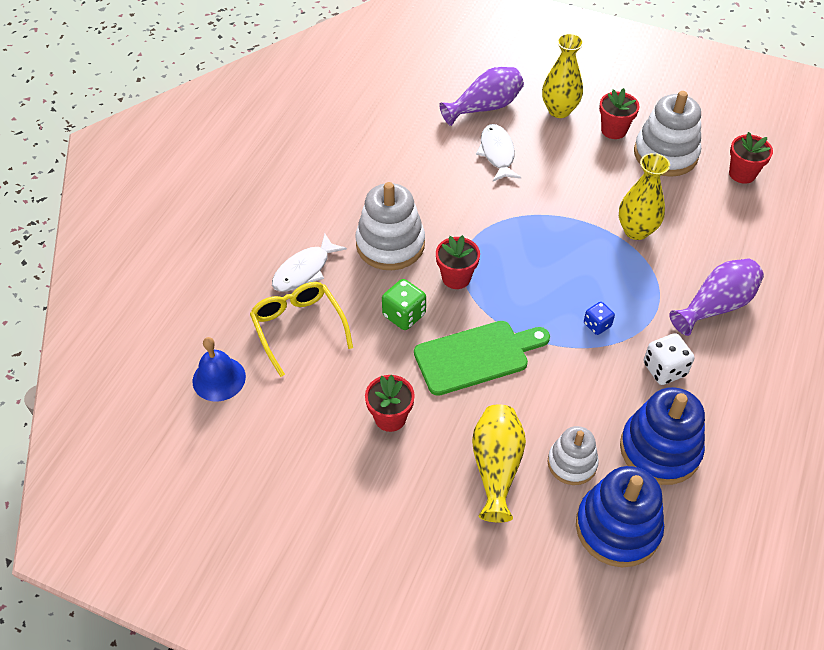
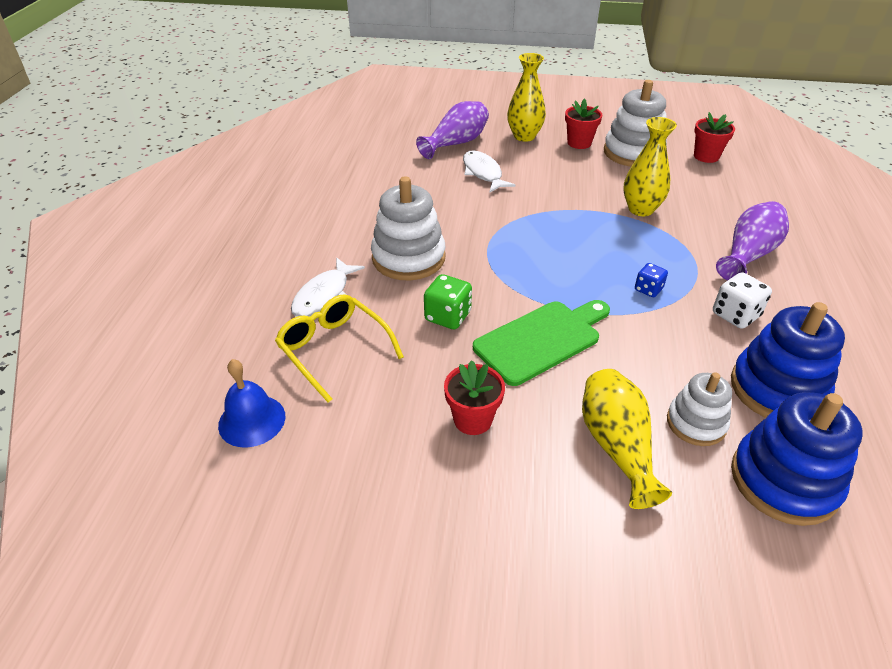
camera: 15 degrees left, 10 degrees down
red flower pot [436,235,480,289] -> none

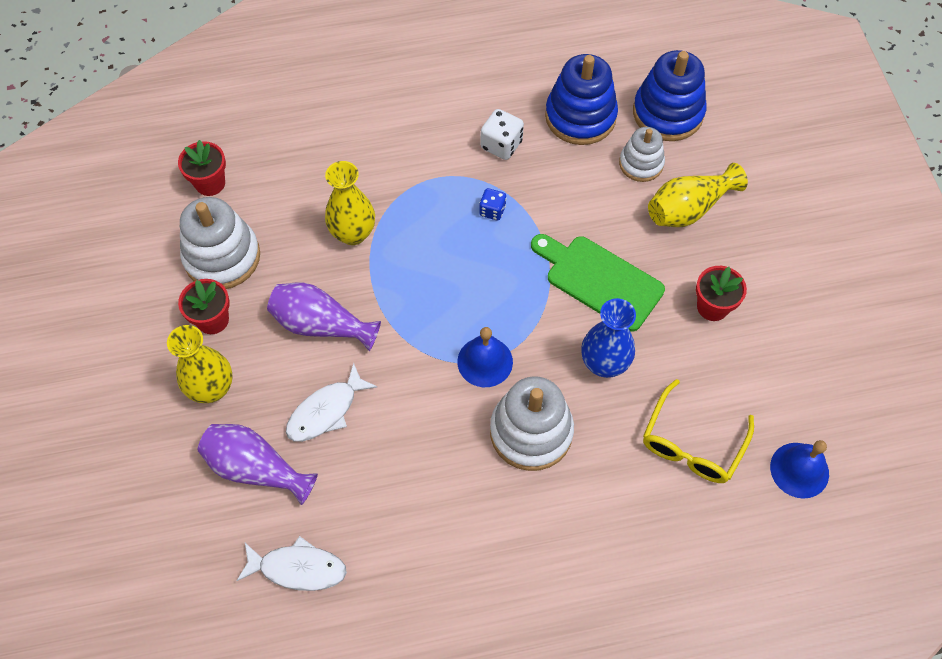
camera: 110 degrees left, 20 degrees up
white fish [291,257,365,317] -> white fish moved to [237,536,347,591]
green dice [424,274,472,329] -> blue vase [581,298,636,378]
purple vase [716,201,789,280] -> purple vase moved to [267,283,381,351]
none -> blue bell [457,327,513,387]

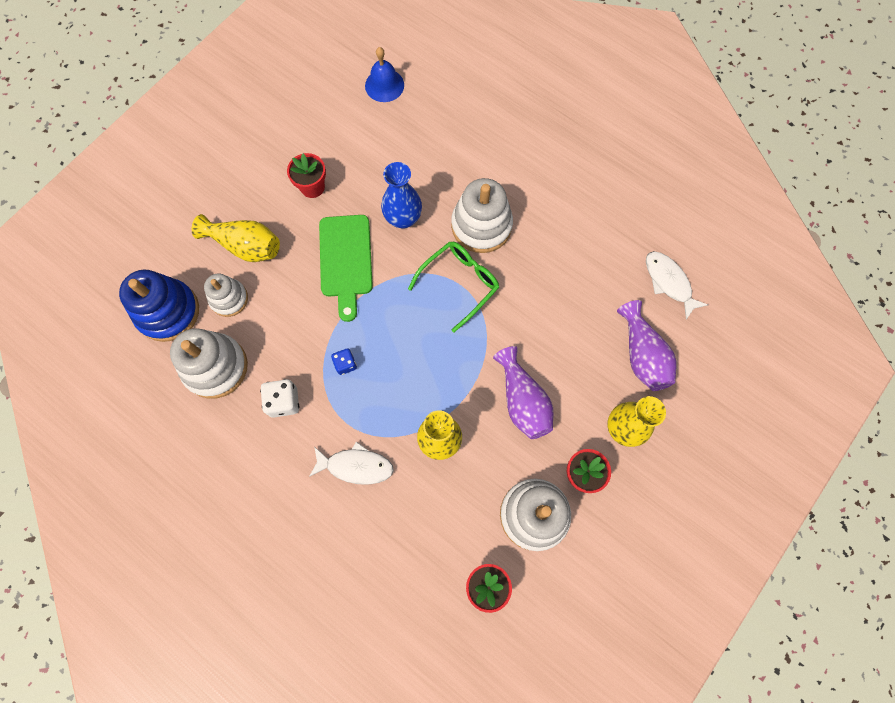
camera: 130 degrees left, 10 degrees up
white fish [286,363,377,442] -> white fish moved to [309,442,394,485]
blue bell [457,327,513,387] -> green glasses [408,242,500,332]
blue stacking toy [545,54,618,145] -> white stacking toy [170,328,248,399]
yellow glasses [643,379,754,483] -> none

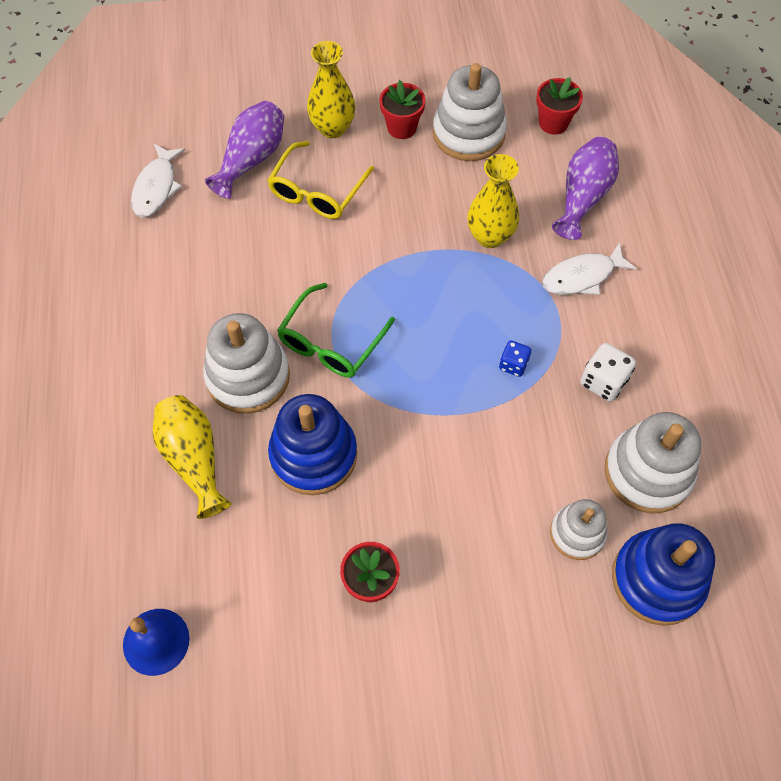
camera: 135 degrees left, 10 degrees down
yellow vase [192,214,280,262] -> yellow vase moved to [153,395,232,519]
white fish [309,442,394,485] -> white fish turned 75 degrees counterclockwise [542,242,637,295]
green cutting board [319,215,373,322] -> none
blue vase [381,162,422,229] -> blue stacking toy [268,394,357,495]
green glasses [408,242,500,332] -> green glasses turned 60 degrees counterclockwise [277,283,395,378]
purple vase [493,346,554,439] -> purple vase moved to [552,137,619,240]
none -> yellow glasses [267,141,374,219]

